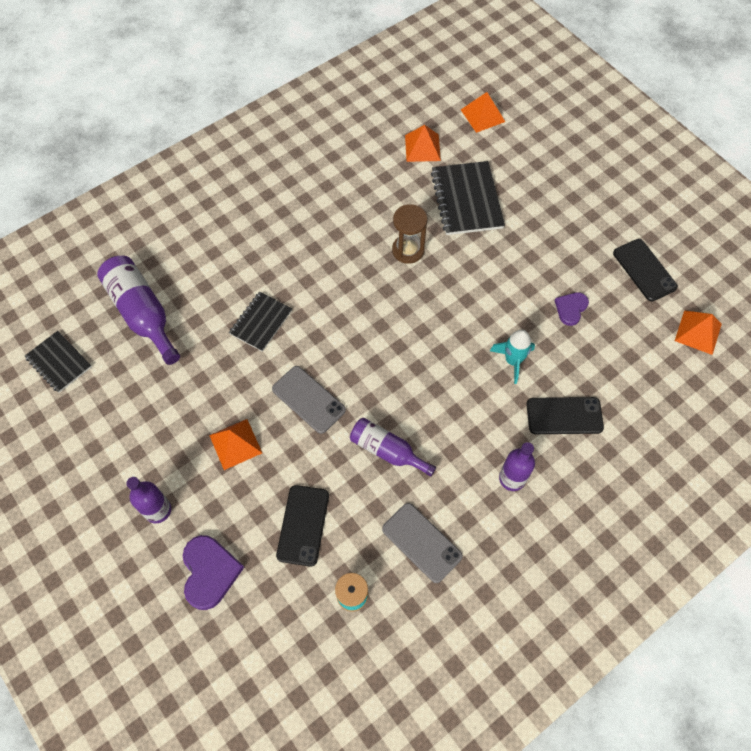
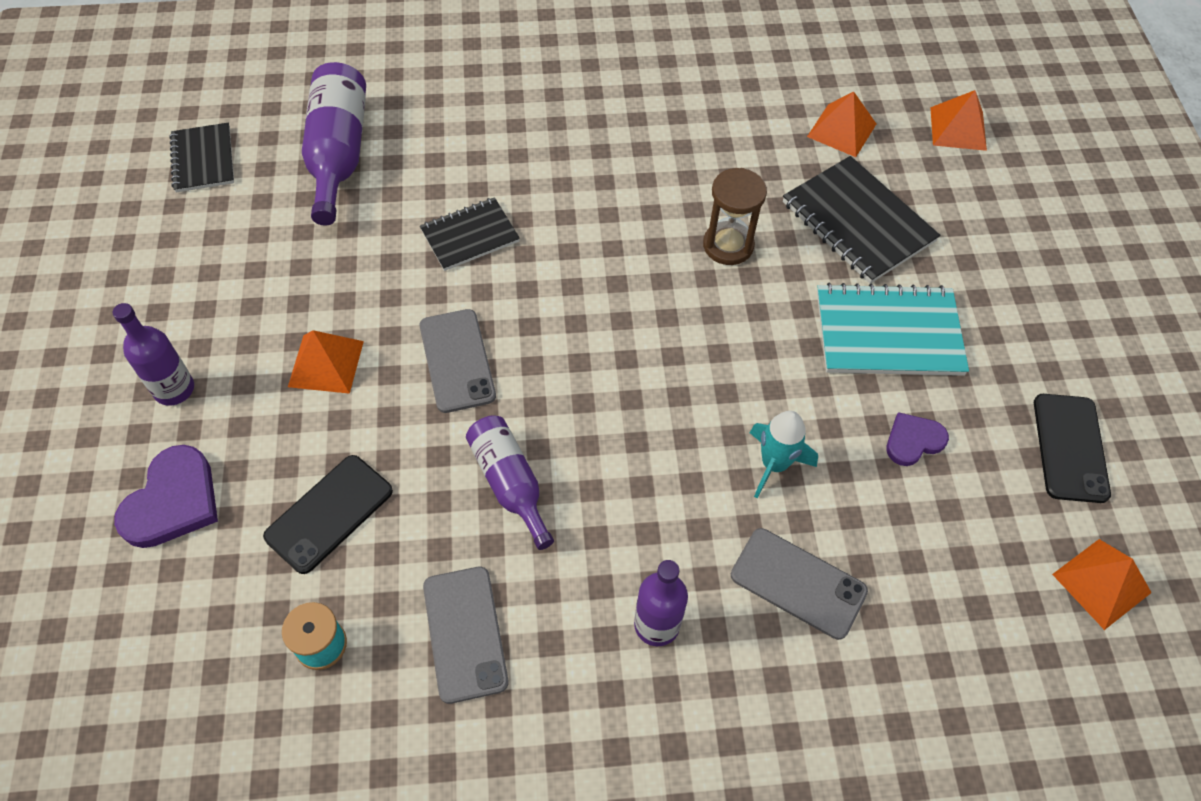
camera: 30 degrees right, 5 degrees down
black notebook [431,161,505,235] -> black notebook turned 60 degrees counterclockwise [783,156,940,284]
black phone [527,397,604,434] -> grey phone [731,528,868,640]
none -> turquoise notebook [817,283,969,376]

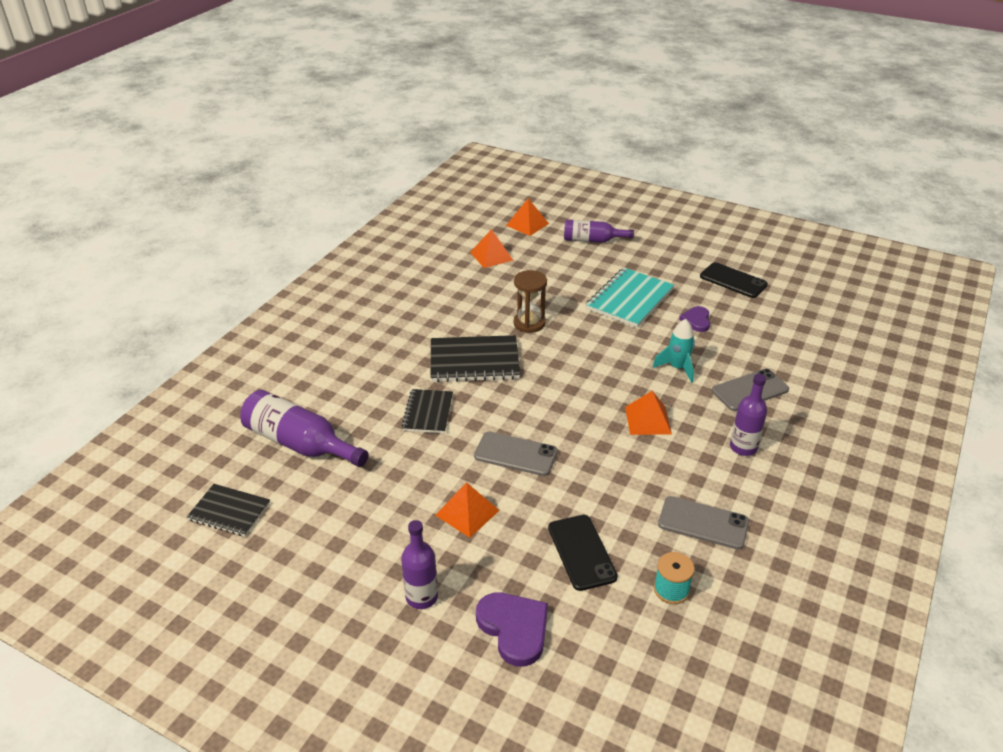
camera: 55 degrees left, 20 degrees down
purple bottle [466,415,554,550] -> purple bottle moved to [564,220,634,243]
black notebook [783,156,940,284] -> black notebook moved to [431,335,520,383]
orange pyramid [1052,539,1152,630] -> orange pyramid moved to [625,391,672,435]

